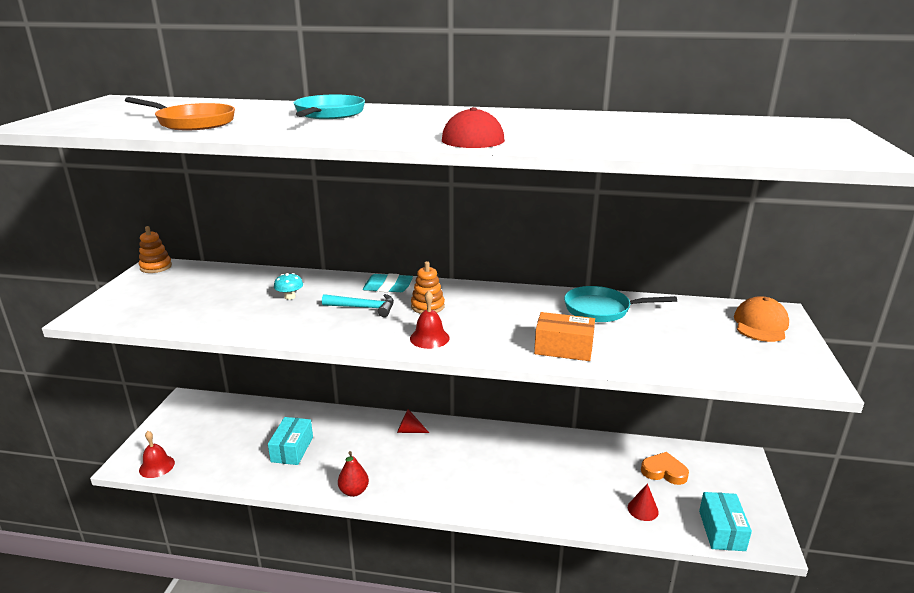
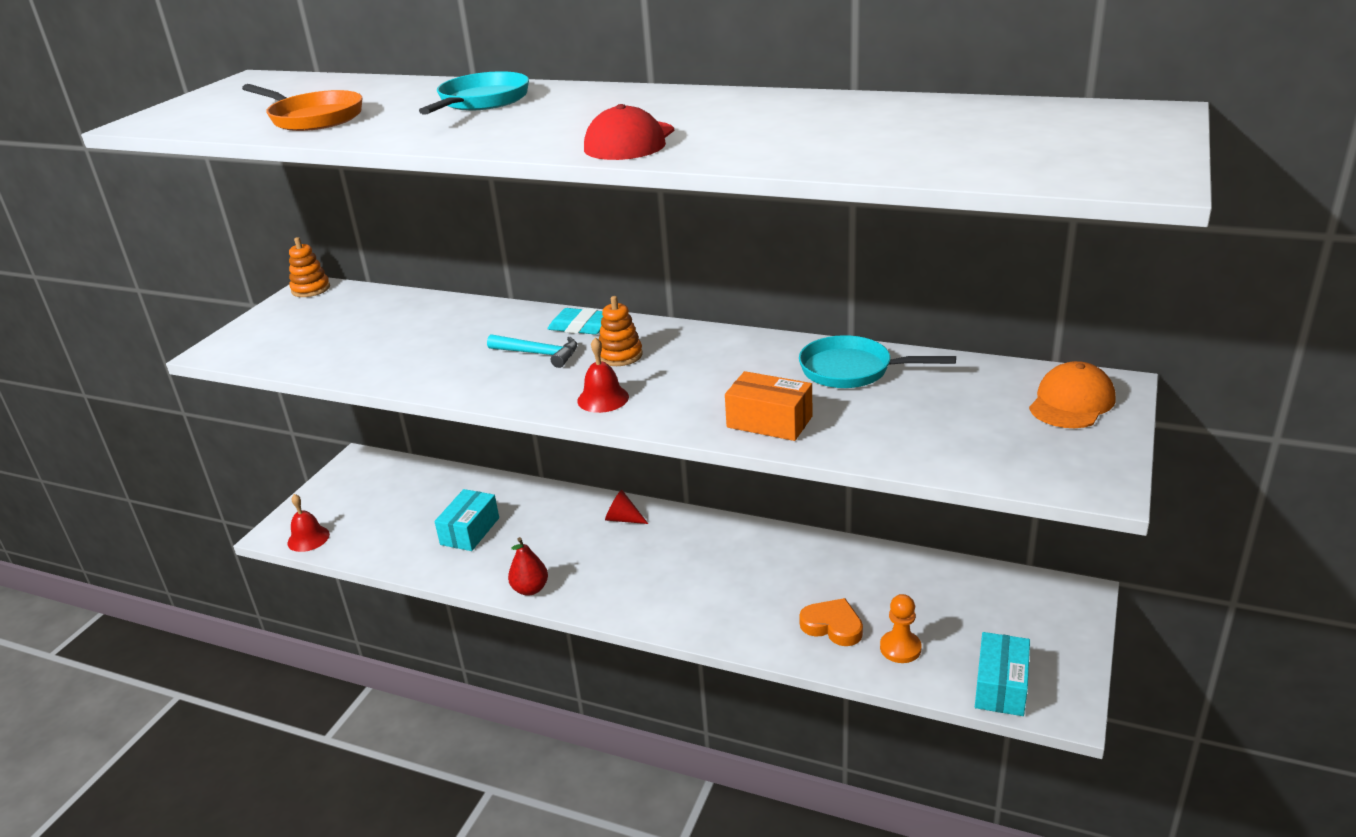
camera: 15 degrees right, 5 degrees up
turquoise mushroom [274,273,303,300] -> none
red cone [628,483,659,521] -> orange pawn [880,594,922,663]
orange heart [641,452,689,485] -> orange heart moved to [799,598,863,646]

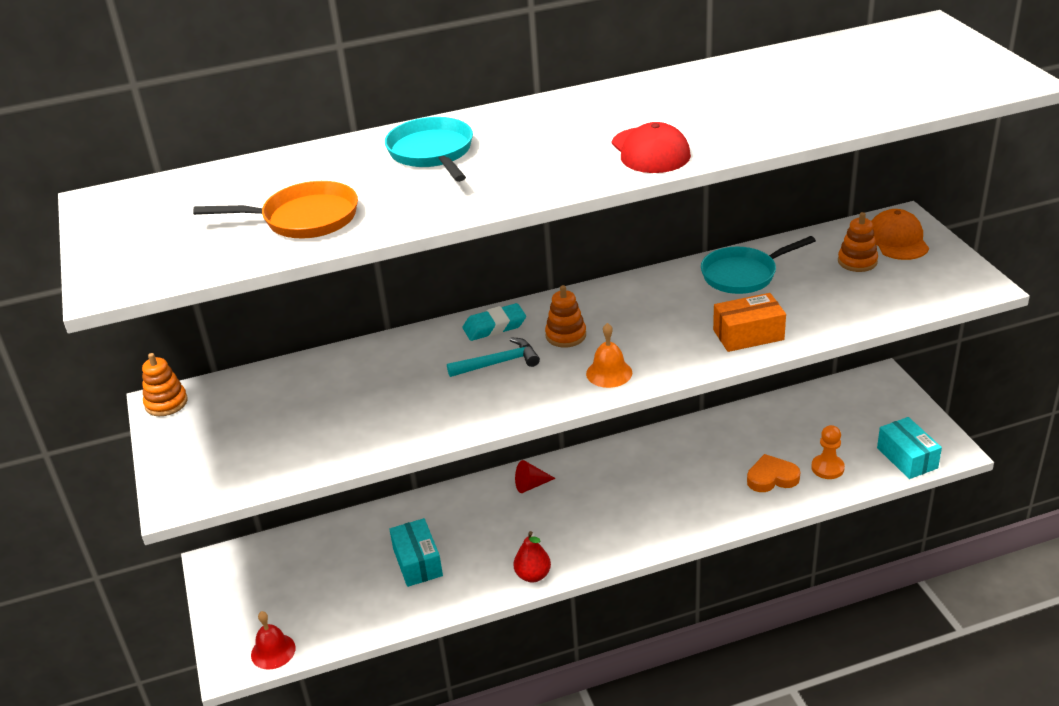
camera: 40 degrees left, 5 degrees up
red bell [577,337,629,413] -> orange bell [586,323,632,388]
none -> orange stacking toy [838,212,878,272]

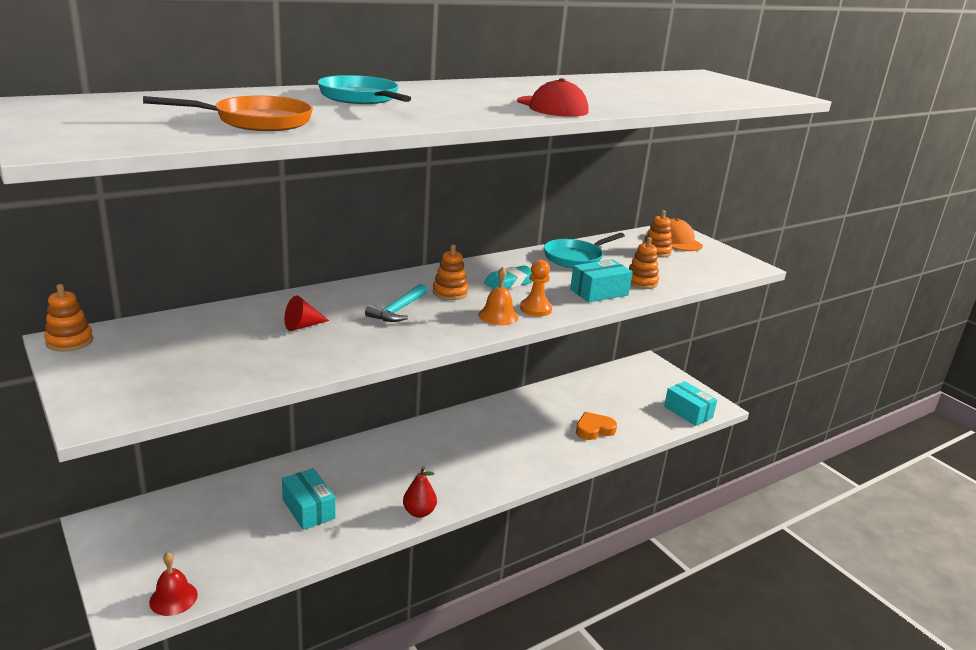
camera: 20 degrees left, 10 degrees down
turquoise hammer [447,337,540,377] -> turquoise hammer turned 150 degrees clockwise [365,284,427,322]
turquoise eraser [463,303,526,341] -> turquoise eraser moved to [484,265,533,289]
red cone [515,460,556,493] -> red cone moved to [284,295,329,331]
orange box [713,293,786,352] -> turquoise box [570,259,633,302]
orange pawn [811,425,845,479] -> orange pawn moved to [520,260,552,316]
none -> orange stacking toy [629,237,659,289]

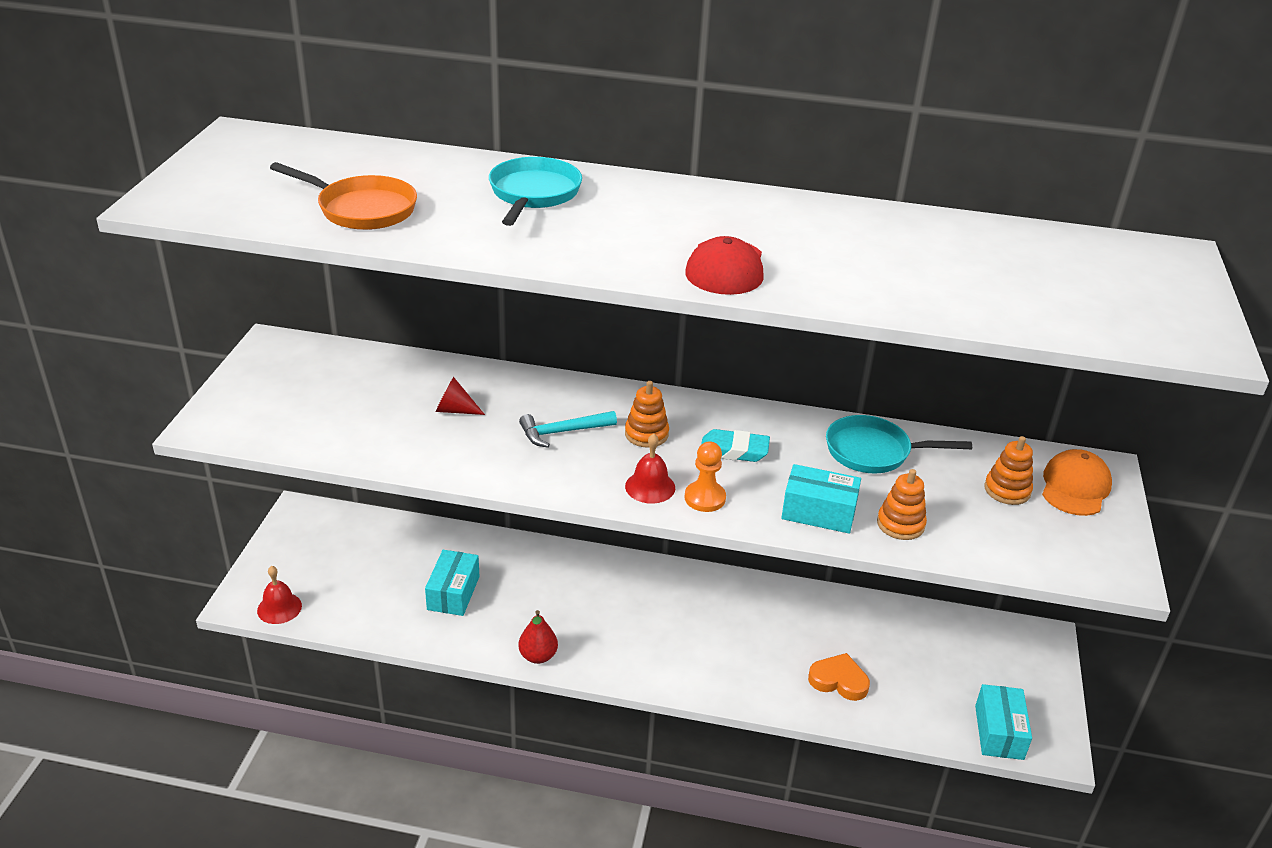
camera: 45 degrees right, 10 degrees up
orange stacking toy [44,284,93,352] -> none
orange bell [478,267,518,325] -> red bell [625,433,675,504]

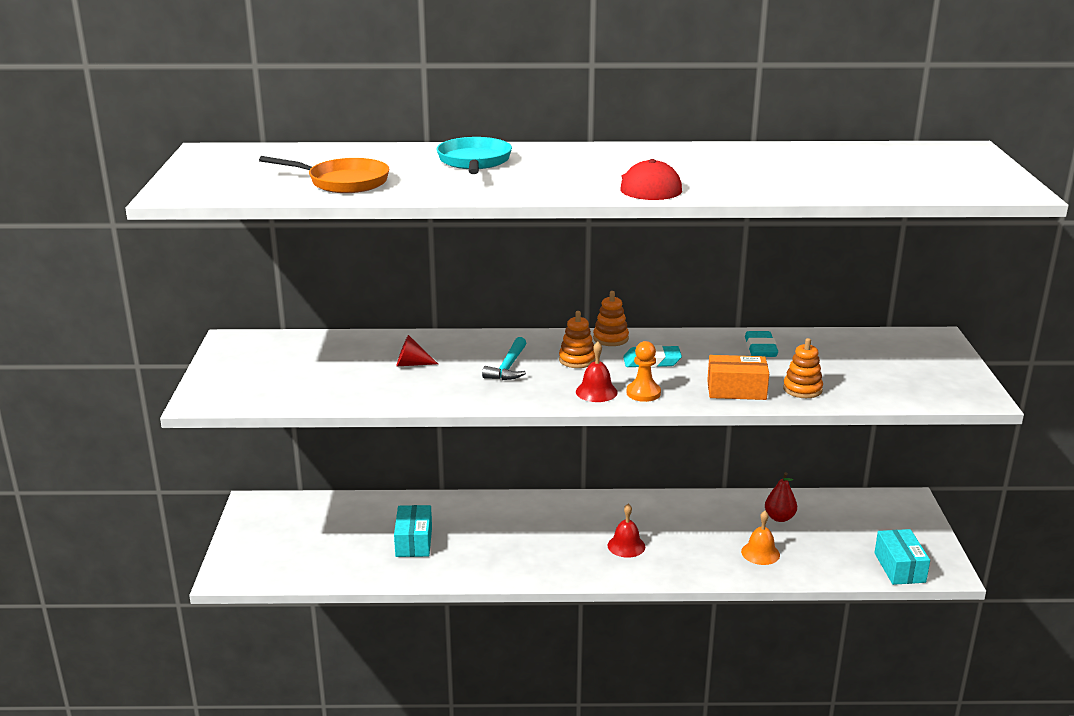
camera: 10 degrees left, 10 degrees down
red bell [257,566,302,624] -> red bell moved to [608,504,645,558]
red pear [518,610,558,664] -> red pear moved to [765,472,797,522]
turquoise hammer [519,411,617,448] -> turquoise hammer turned 45 degrees counterclockwise [482,337,526,380]
turquoise box [781,464,861,534] -> orange box [707,355,769,400]
orange heart [808,653,870,701] -> orange bell [741,511,780,565]
turquoise pan [826,415,972,473] -> turquoise eraser [745,331,778,357]
orange stacking toy [984,436,1033,505] -> orange stacking toy moved to [593,291,629,346]
orange cap [1042,449,1112,516] -> none

